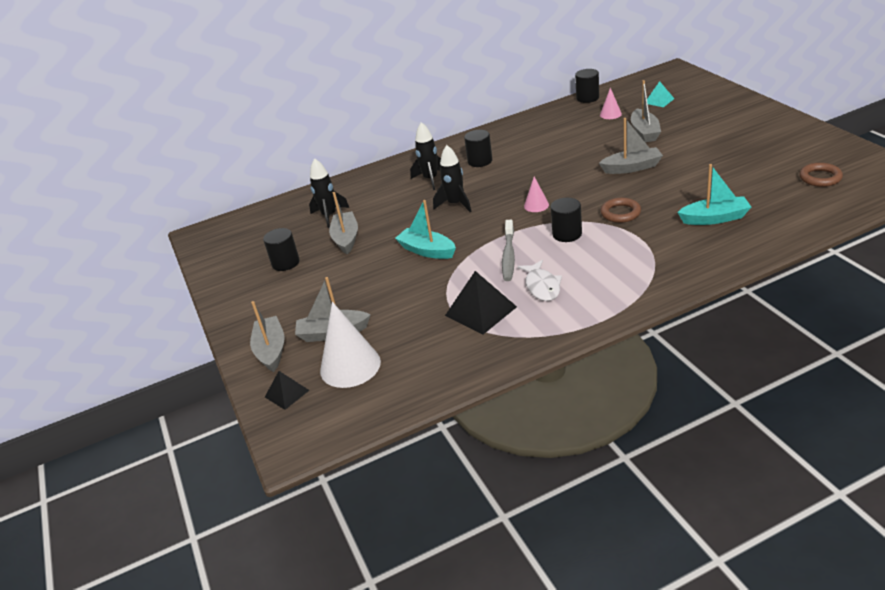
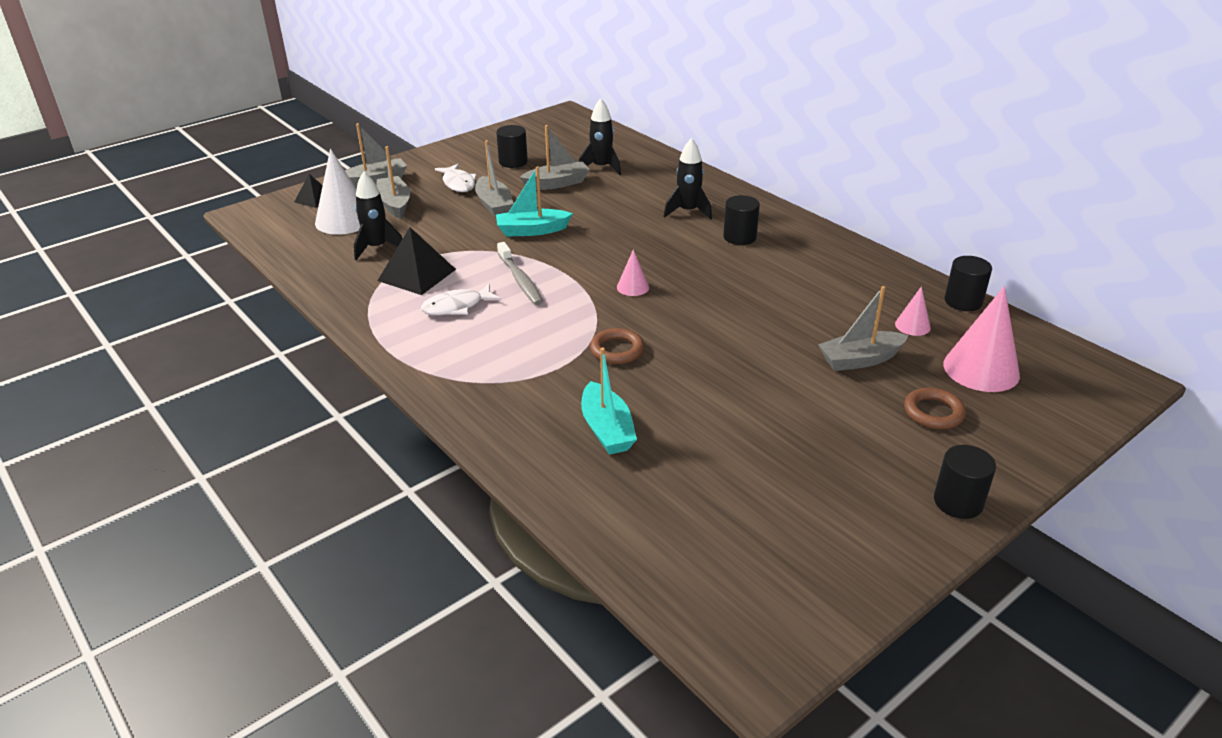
camera: 70 degrees right, 0 degrees up
turquoise boat [395,200,456,259] -> turquoise boat turned 120 degrees counterclockwise [496,166,573,237]
black rocket [433,145,472,212] -> black rocket moved to [354,172,402,260]
grey toothbrush [502,219,515,281] -> grey toothbrush turned 105 degrees counterclockwise [497,242,543,305]
black cylinder [550,198,582,242] -> black cylinder moved to [934,445,996,519]
grey boat [599,118,663,174] -> grey boat moved to [475,140,514,218]
turquoise pyramid [647,81,674,107] -> pink cone [943,286,1020,392]
brown ring [799,163,843,187] -> brown ring moved to [904,387,966,429]
none -> white fish [435,163,477,192]

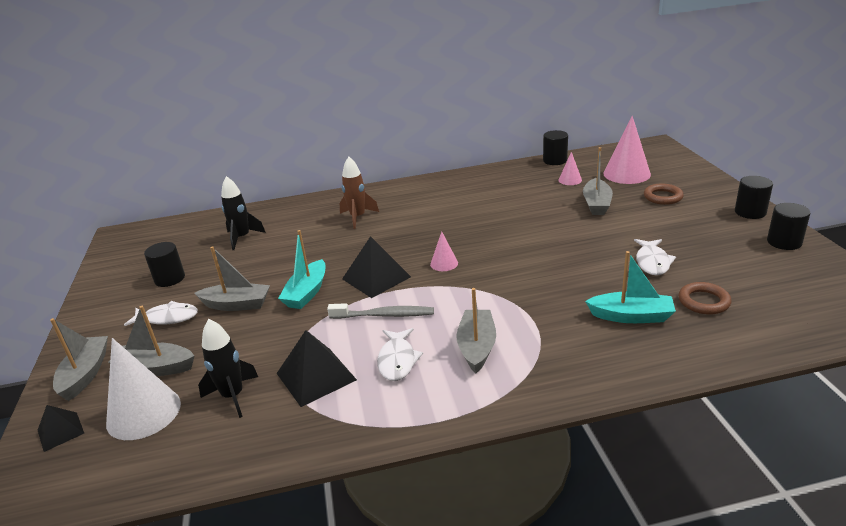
camera: 60 degrees left, 5 degrees down
grey boat [520,125,590,190] -> grey boat moved to [456,288,496,373]
brown ring [590,328,644,364] -> brown ring moved to [678,282,731,315]
black rocket [663,138,712,220] -> brown rocket [339,157,379,229]
black cylinder [723,195,760,245] -> black cylinder moved to [767,203,810,250]
none -> black pyramid [342,236,411,298]
none -> white fish [634,239,676,276]

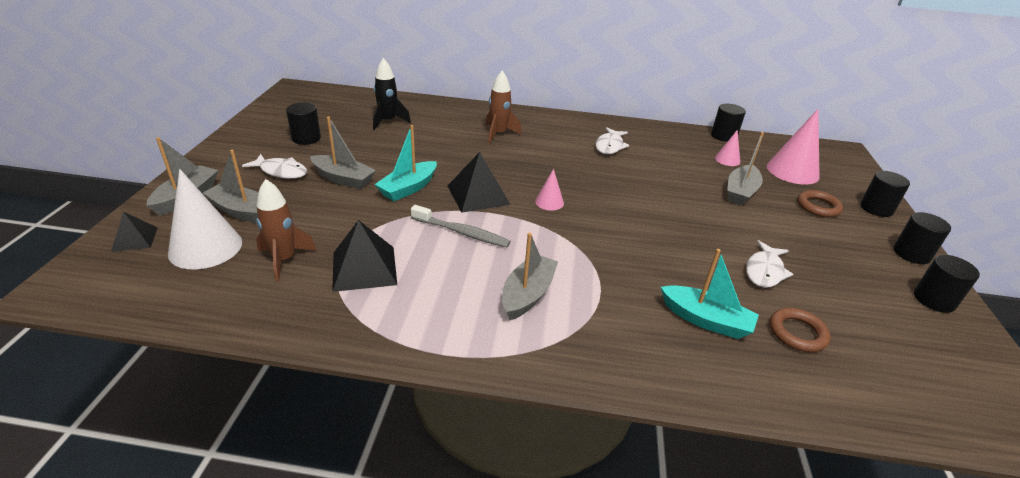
camera: 15 degrees right, 5 degrees up
black rocket [198,319,258,418] -> brown rocket [256,179,316,282]
white fish [377,328,423,381] -> white fish moved to [595,127,629,154]
none -> black cylinder [860,171,910,217]

